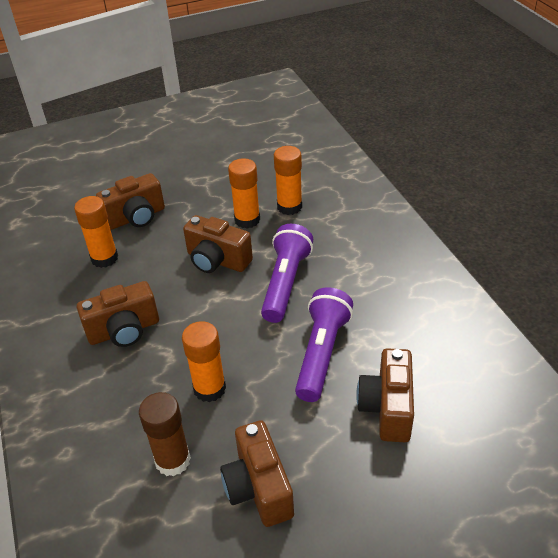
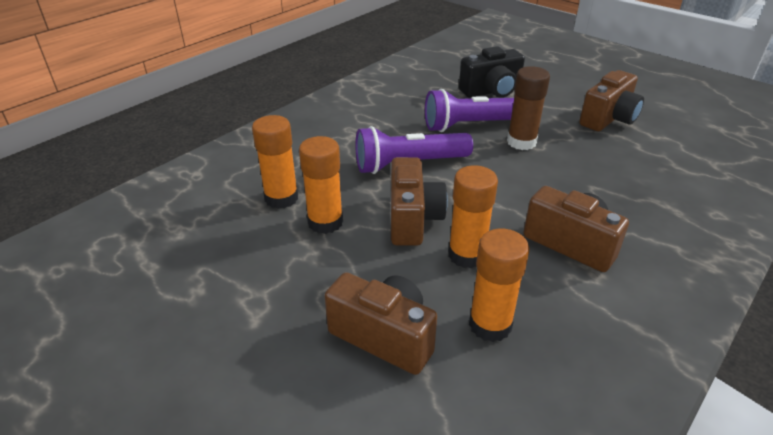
camera: 120 degrees left, 5 degrees down
brown glue stick [139,392,191,477] -> brown glue stick moved to [507,66,550,150]
orange glue stick [182,321,226,402] -> orange glue stick moved to [448,165,498,268]
brown camera [356,348,414,442] -> black camera [459,46,525,98]

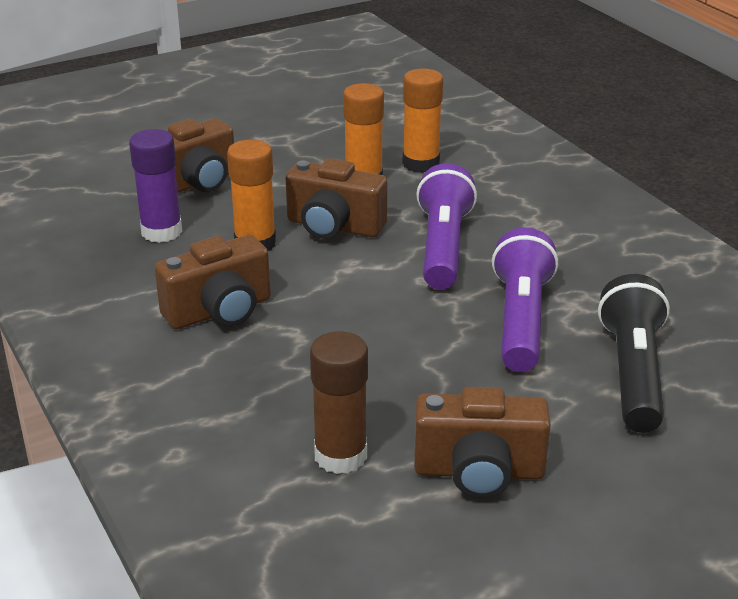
camera: 110 degrees right, 5 degrees down
black camera [459,46,525,98] -> black flashlight [598,274,670,433]
orange glue stick [469,228,530,342] -> purple glue stick [129,129,182,243]
brown glue stick [507,66,550,150] -> brown glue stick moved to [310,331,368,474]
brown camera [579,70,644,131] -> brown camera turned 60 degrees counterclockwise [414,387,551,498]

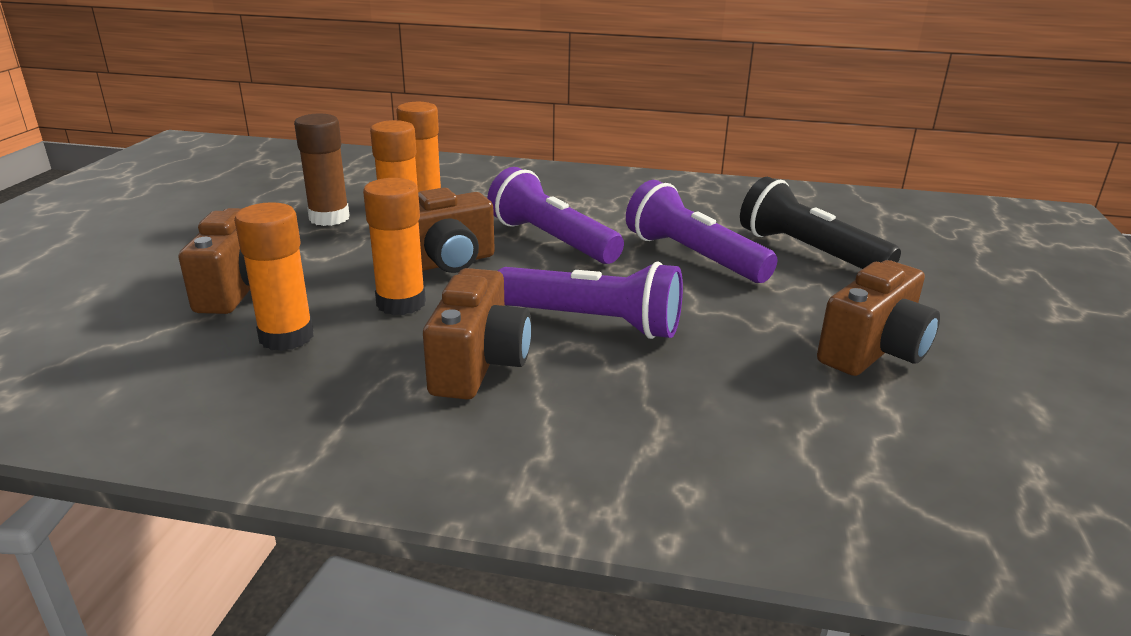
camera: 50 degrees left, 5 degrees down
purple glue stick [129,129,182,243] -> orange glue stick [234,202,314,351]
brown glue stick [310,331,368,474] -> brown glue stick moved to [294,114,350,226]
none -> purple flashlight [498,262,683,339]

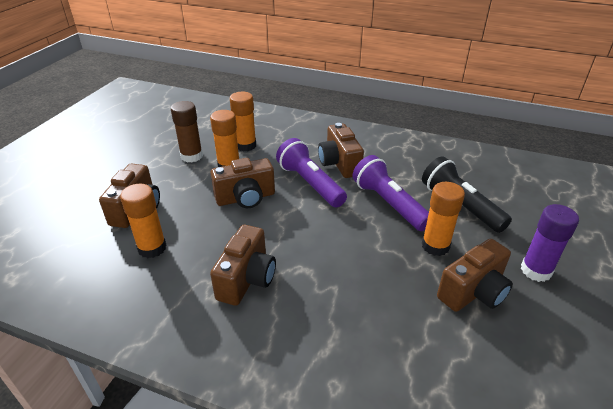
camera: 10 degrees right, 10 degrees up
orange glue stick [363,178,426,315] -> orange glue stick moved to [422,182,465,256]
purple flashlight [498,262,683,339] -> none
none -> brown camera [318,123,364,178]
none -> purple glue stick [521,204,579,282]

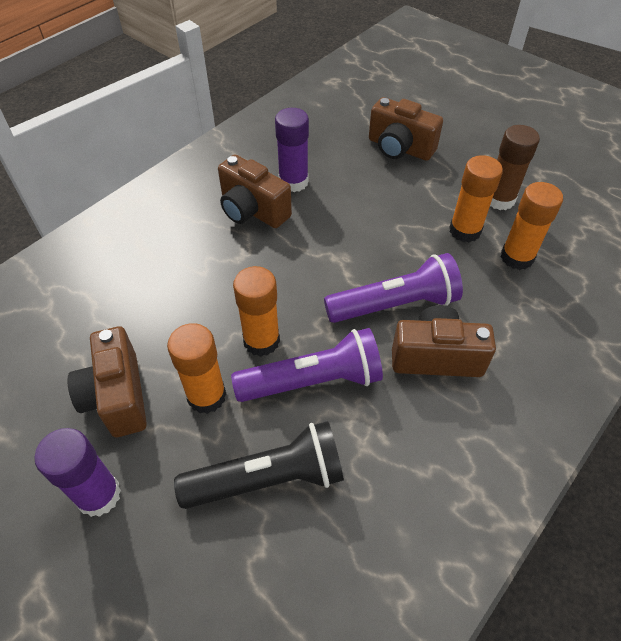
camera: 110 degrees right, 15 degrees up
orange glue stick [120,184,167,258] -> orange glue stick moved to [233,266,280,357]
brown camera [211,158,275,208] -> none
none -> purple glue stick [275,108,309,192]

